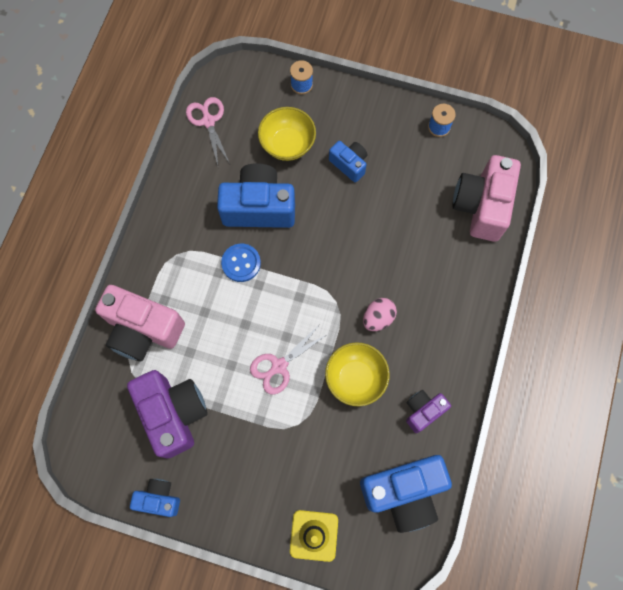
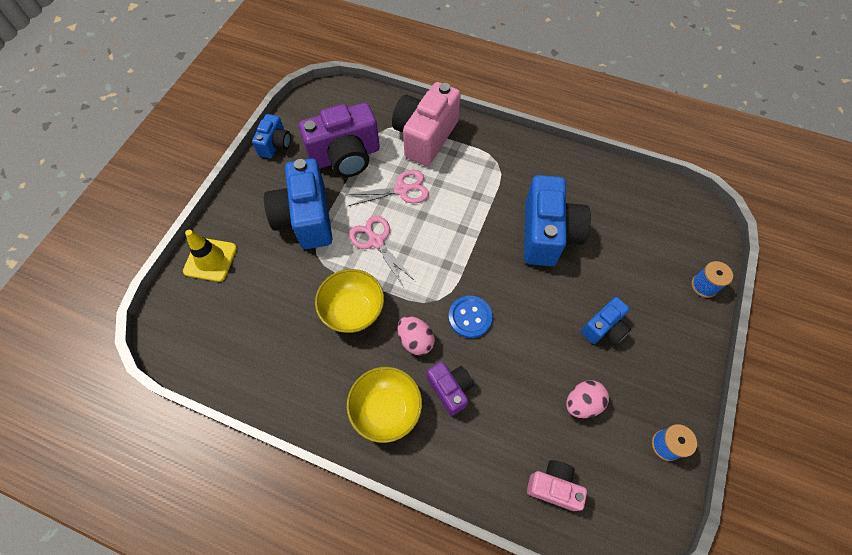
camera: 95 degrees right, 10 degrees down
pink scissors [186,97,230,165] -> pink scissors moved to [346,170,429,206]
blue button [221,244,261,282] -> blue button moved to [448,296,493,338]
yellow bowl [258,107,316,161] -> yellow bowl moved to [347,367,422,443]
blue camera [360,455,452,533] -> blue camera moved to [264,159,333,249]
purple camera [406,390,451,433] -> purple camera moved to [427,362,474,416]
pink camera [453,155,521,242] -> pink camera [527,460,587,511], size x0.54
none -> pink egg [566,380,609,418]

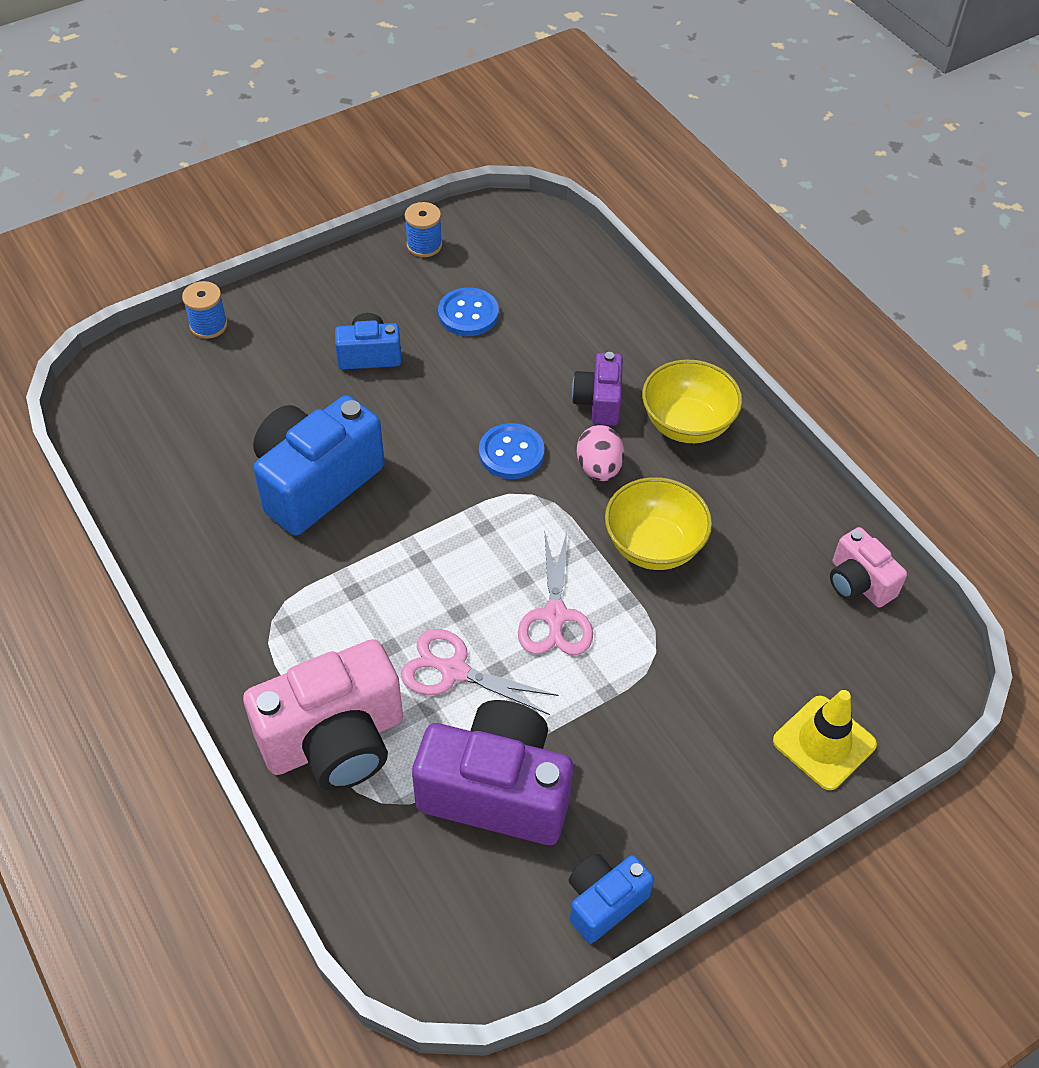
camera: 145 degrees left, 10 degrees down
blue camera [264,159,333,249] -> none
pink camera [527,460,587,511] -> pink camera moved to [830,527,907,608]
pink egg [566,380,609,418] -> blue button [438,288,499,336]

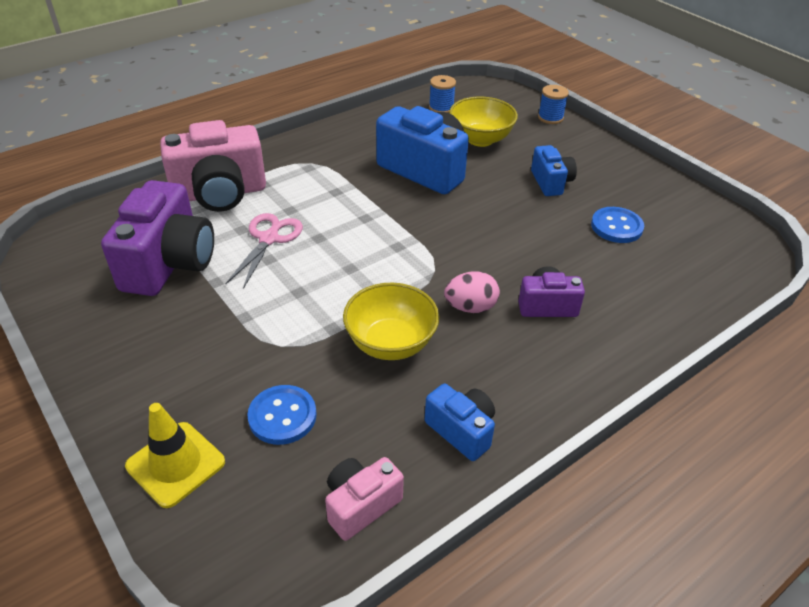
camera: 85 degrees right, 10 degrees down
pink camera [243,639,403,791] -> pink camera turned 75 degrees counterclockwise [160,120,266,212]
blue spool [405,202,442,257] -> blue spool moved to [429,75,456,113]
blue button [479,423,545,479] -> blue button moved to [247,385,317,445]
pink scissors [518,532,593,655] -> none
blue camera [569,854,654,943] -> blue camera moved to [425,384,495,461]
yellow bowl [642,360,742,443] -> yellow bowl moved to [449,97,518,147]

